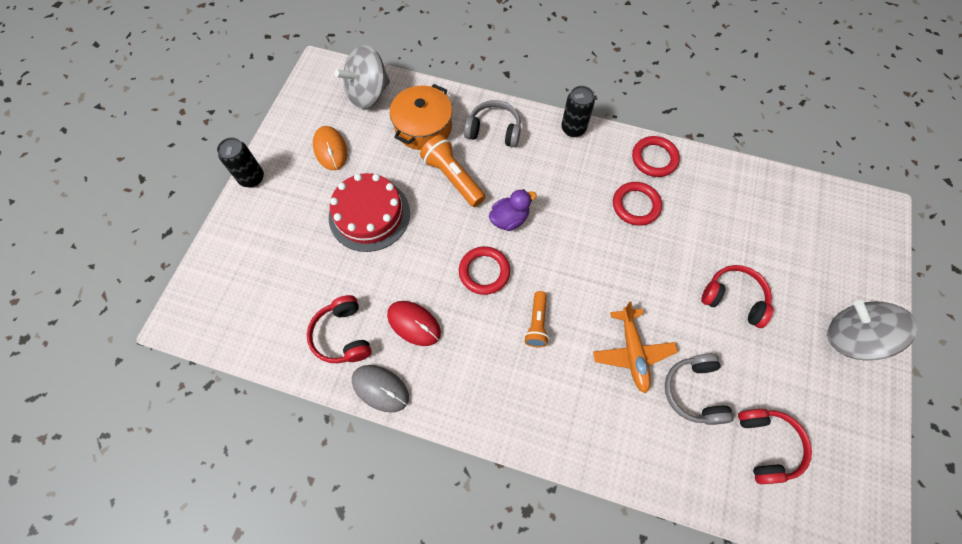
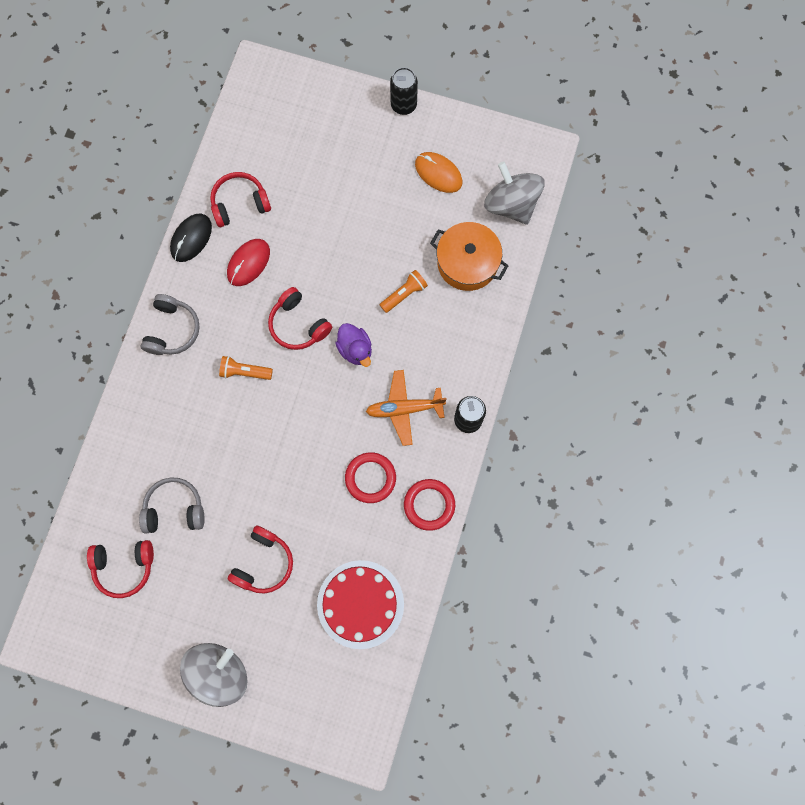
camera: 90 degrees right, 10 degrees up
orange mouse [313,126,347,170] -> orange mouse turned 60 degrees clockwise [415,152,463,193]
red cake [329,173,410,252] -> red cake moved to [317,560,404,649]
grey mouse [352,365,409,413] -> black mouse [170,213,212,262]
orange flashlight [420,135,486,207] -> orange flashlight [380,270,428,313], size x0.64
red ring [459,246,510,295] -> red headphones [268,287,332,350]
grey headphones [464,100,521,147] -> grey headphones moved to [141,294,200,355]
orange plane [593,302,678,393] -> orange plane moved to [366,370,447,446]

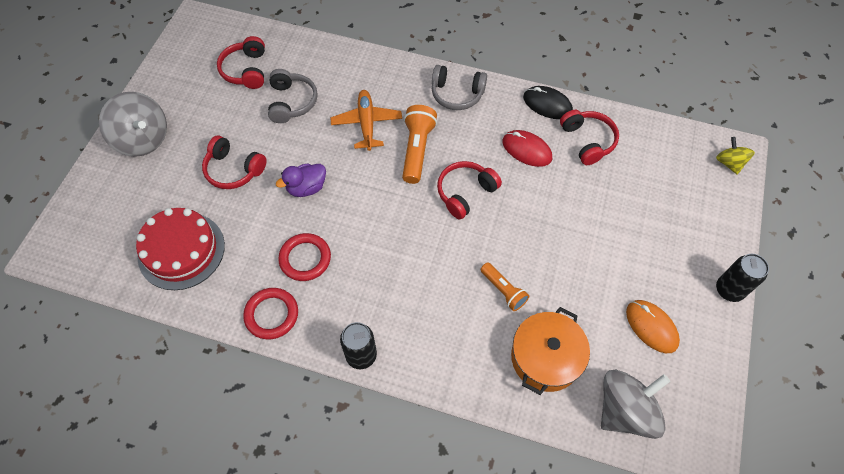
camera: 90 degrees right, 15 degrees down
orange flashlight [219,356,273,380] -> orange flashlight [402,105,437,184], size x1.57
purple duck [335,323,372,367] -> purple duck moved to [276,163,326,197]
orange plane [366,370,447,446] -> orange plane moved to [330,90,402,151]
orange mouse [415,152,463,193] -> orange mouse turned 75 degrees counterclockwise [626,300,680,353]
none -> yellow spinning top [716,137,755,175]

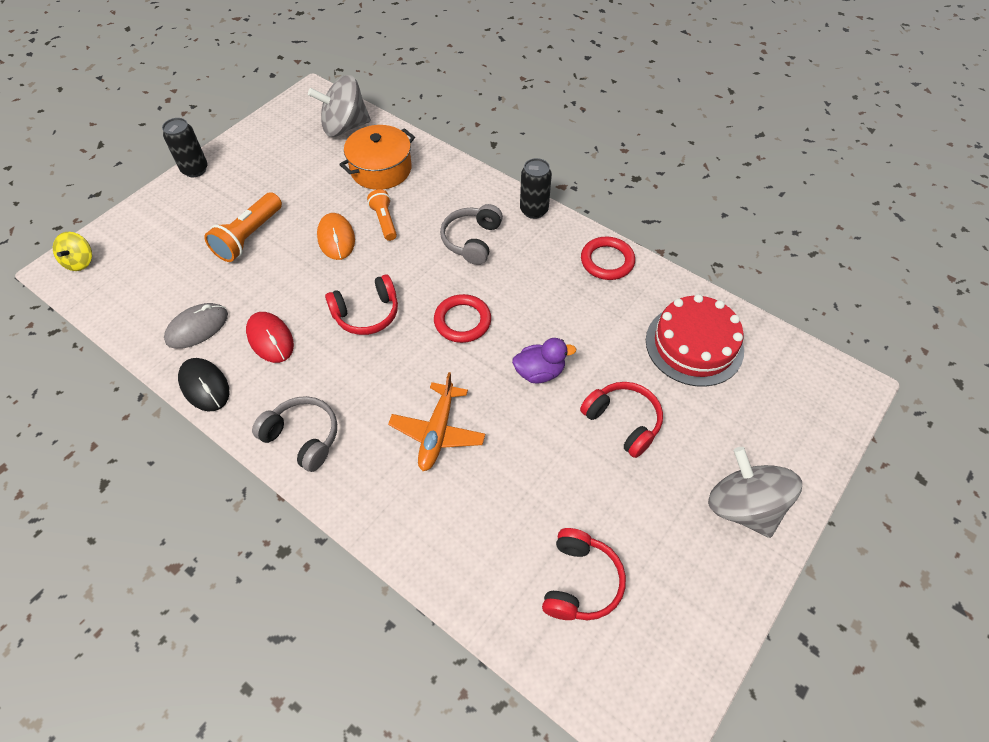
camera: 160 degrees left, 5 degrees down
grey headphones [268,69,318,123] -> grey headphones moved to [440,204,503,265]
red ring [278,233,331,281] -> red ring moved to [434,294,491,343]
orange flashlight [402,105,437,184] -> orange flashlight moved to [204,192,282,262]
red headphones [560,110,619,165] -> grey mouse [164,303,228,349]
orange mouse [626,300,680,353] -> orange mouse moved to [317,213,355,260]

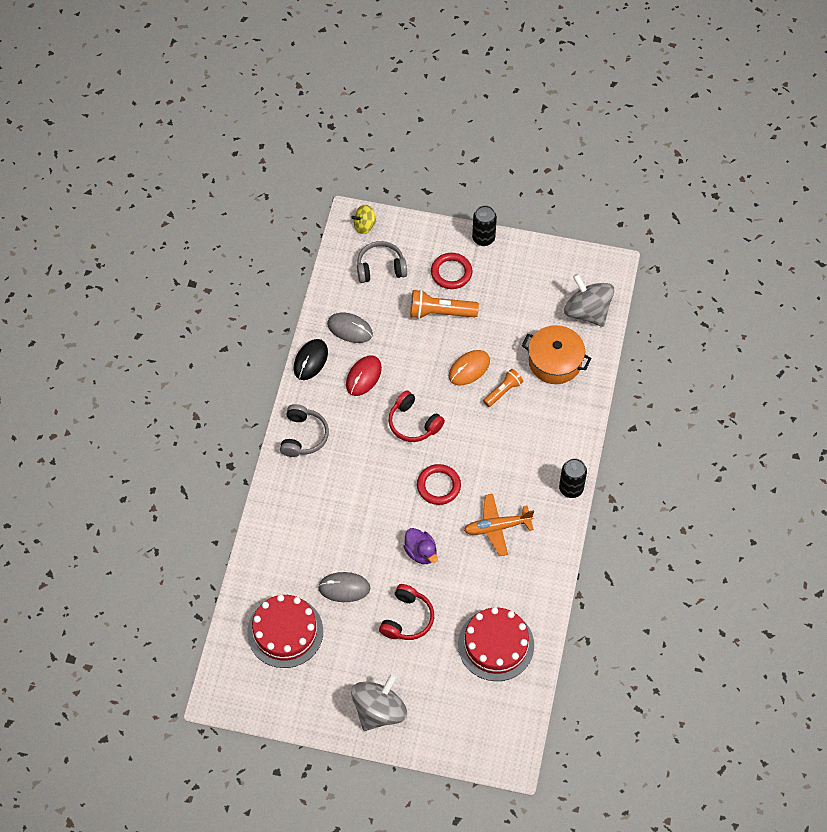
camera: 65 degrees right, 5 degrees up
orange plane [388,372,485,471] -> orange plane moved to [464,494,534,556]
grey headphones [440,204,503,265] -> grey headphones moved to [357,241,407,283]
red headphones [542,528,626,620] -> red cake [247,595,323,668]
red ring [581,237,635,280] -> red ring moved to [431,253,472,289]
none -> grey mouse [318,572,370,602]

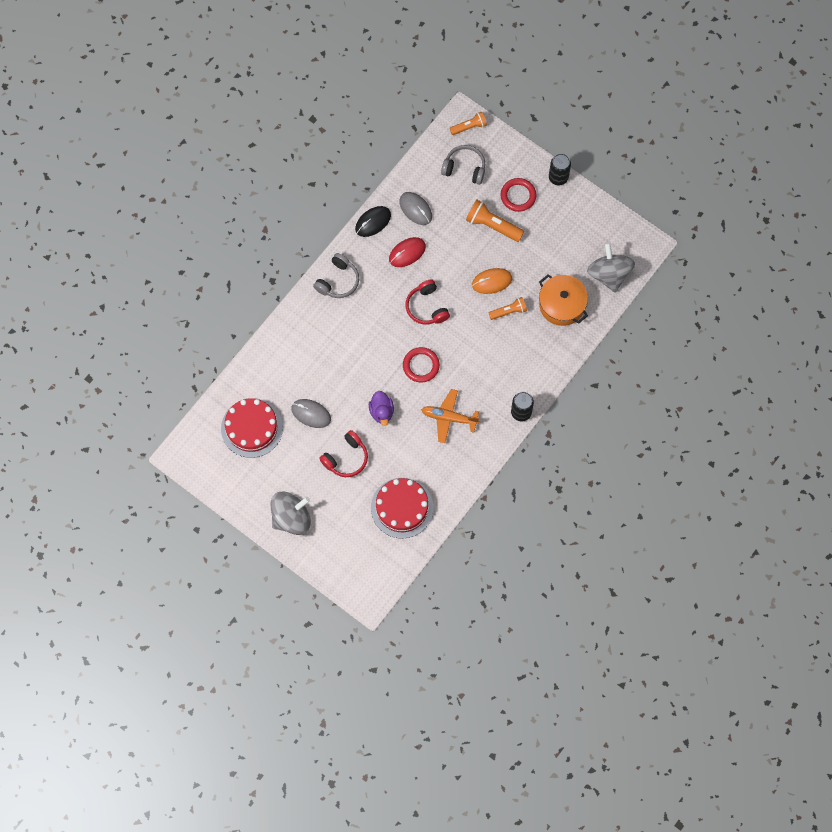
camera: 25 degrees right, 10 degrees up
yellow spinning top [351,205,377,234] -> orange flashlight [450,111,487,135]

